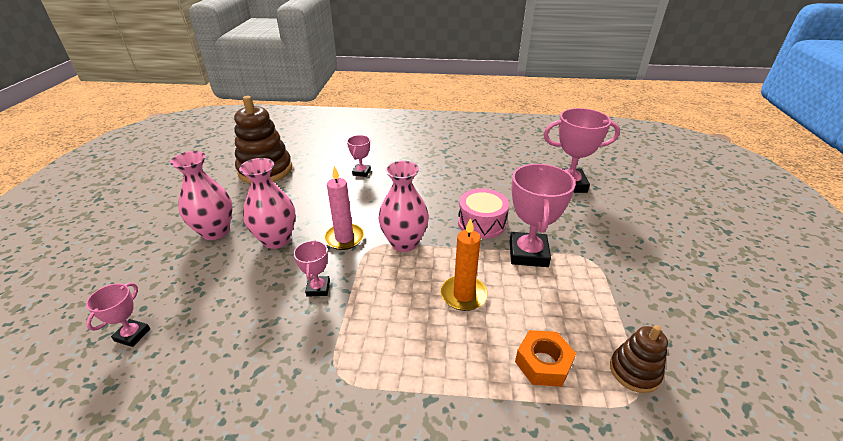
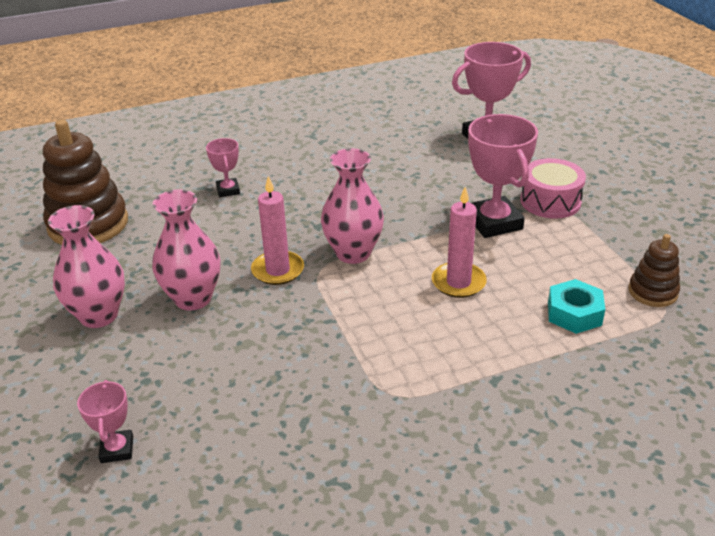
camera: 25 degrees left, 0 degrees up
pink trophy [294,240,330,297] -> none
orange candle [441,218,488,311] -> pink candle [432,187,487,298]
pink drum [458,188,509,239] -> pink drum moved to [520,158,586,219]
orange nut [515,330,576,387] -> turquoise nut [548,279,605,334]

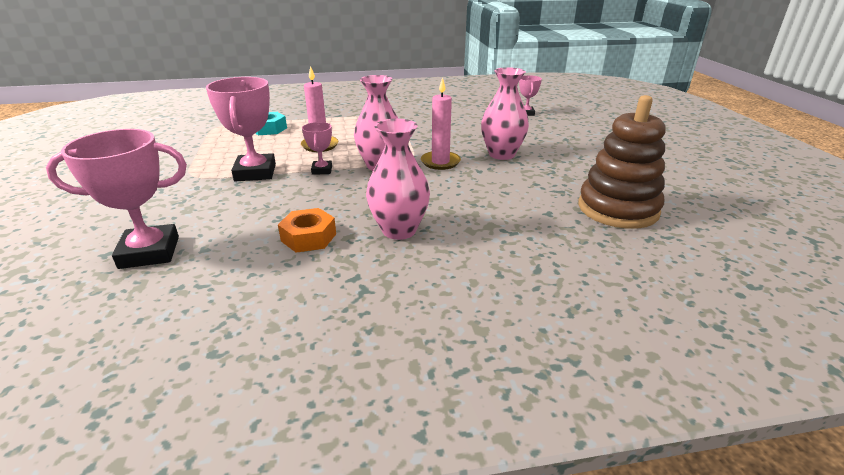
camera: 170 degrees left, 5 degrees down
pink vase [48,205,125,328] -> pink vase moved to [366,119,430,240]
pink trophy [206,138,240,197] -> pink trophy moved to [302,122,332,175]
pink drum [520,158,586,219] -> none
brown stacking toy [628,234,680,307] -> none
none -> orange nut [278,208,336,253]

